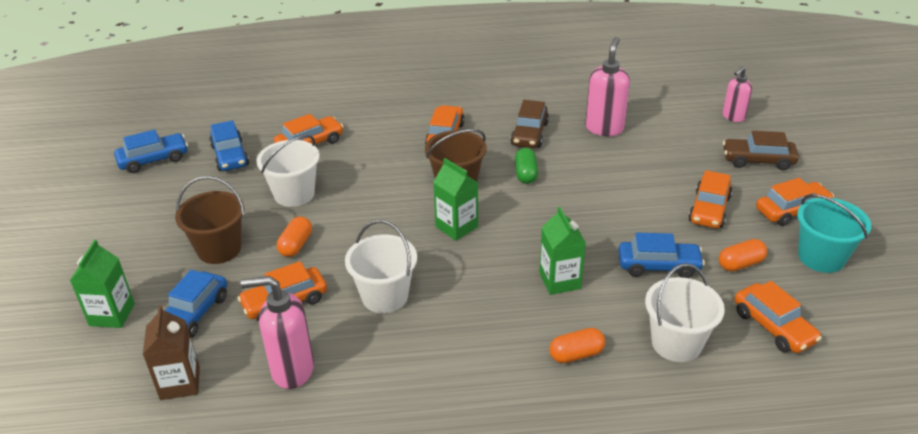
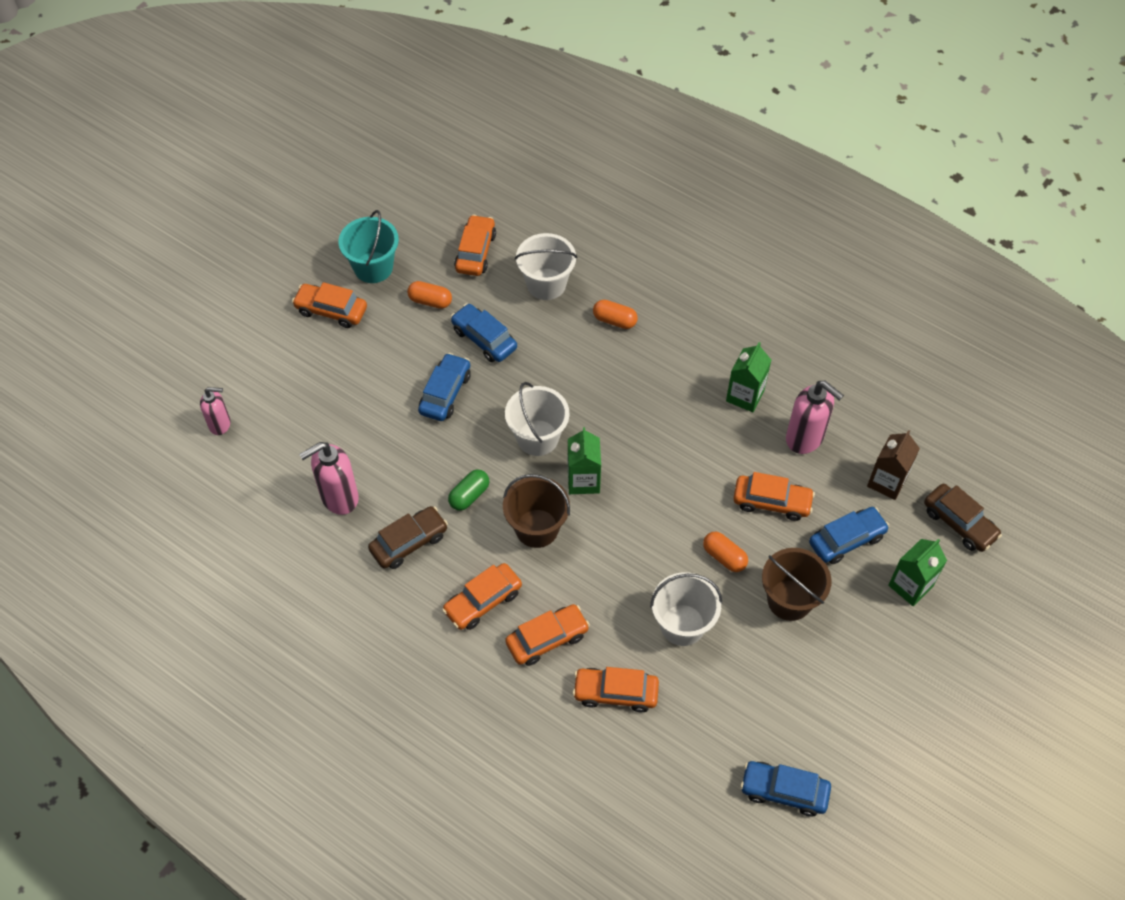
camera: 140 degrees left, 20 degrees up
blue car [209,120,249,171] -> blue car moved to [418,353,471,421]
orange capsule [277,216,312,257] -> orange capsule turned 75 degrees clockwise [703,531,748,572]
white bucket [345,220,417,313] -> white bucket moved to [505,382,569,456]
green carton [539,207,586,295] -> green carton moved to [726,342,771,412]
orange car [688,170,732,228] -> orange car moved to [505,604,590,666]
brown car [723,131,799,170] -> brown car moved to [924,484,1002,552]

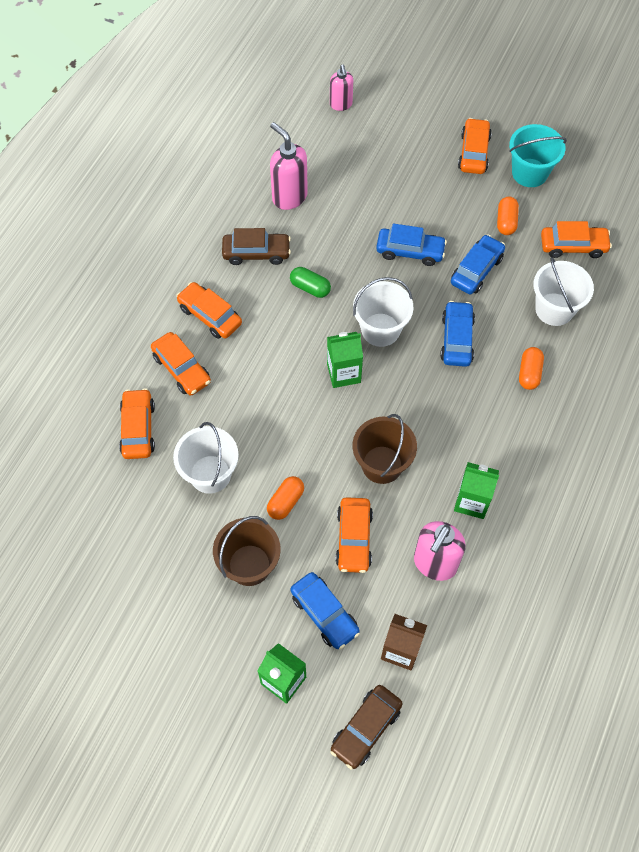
camera: 80 degrees right, 5 degrees up
brown car [368,506,448,569] -> brown car turned 45 degrees counterclockwise [222,228,291,265]
brown bucket [503,474,570,548] -> brown bucket moved to [353,414,417,484]
blue car [740,761,831,817] -> blue car moved to [440,301,475,367]

